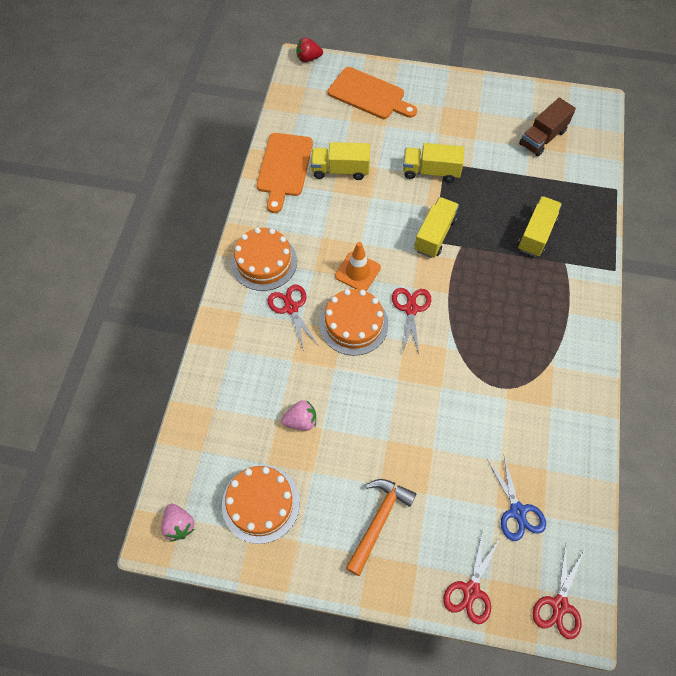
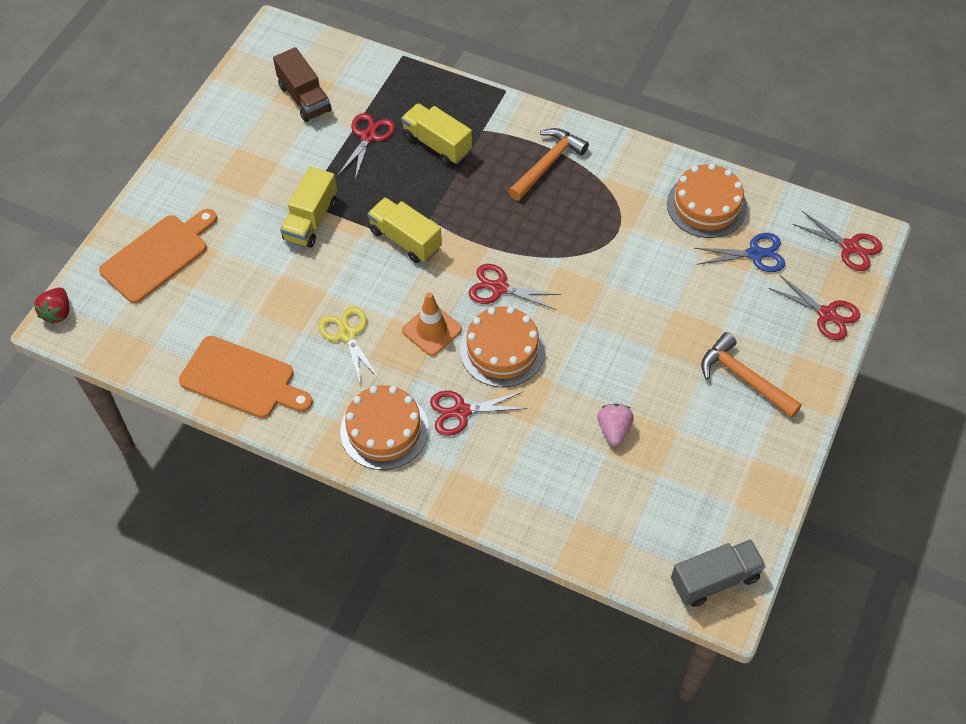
camera: 75 degrees left, 5 degrees down
pink strawberry [161,504,194,542] -> grey truck [671,539,766,607]
orange cake [222,465,300,544] -> orange cake moved to [667,163,747,238]
yellow truck [311,142,370,180] -> none
none -> yellow scissors [318,306,380,385]
none -> red scissors [338,113,395,180]
none -> orange hammer [508,128,589,201]

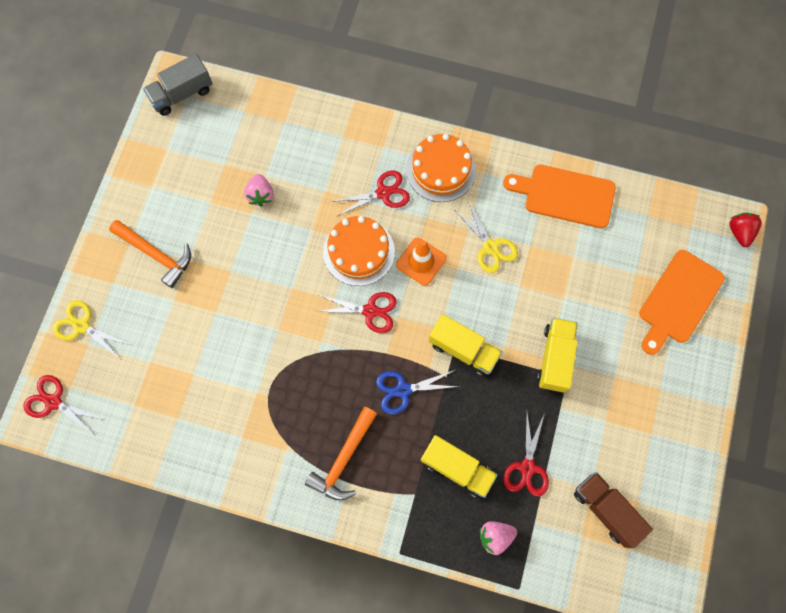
camera: 170 degrees right, 15 degrees up
orange cake [667,163,747,238] -> none
blue scissors [694,233,785,272] -> blue scissors moved to [376,370,460,415]
red scissors [769,274,860,340] -> yellow scissors [52,300,130,358]
none -> pink strawberry [480,521,517,555]

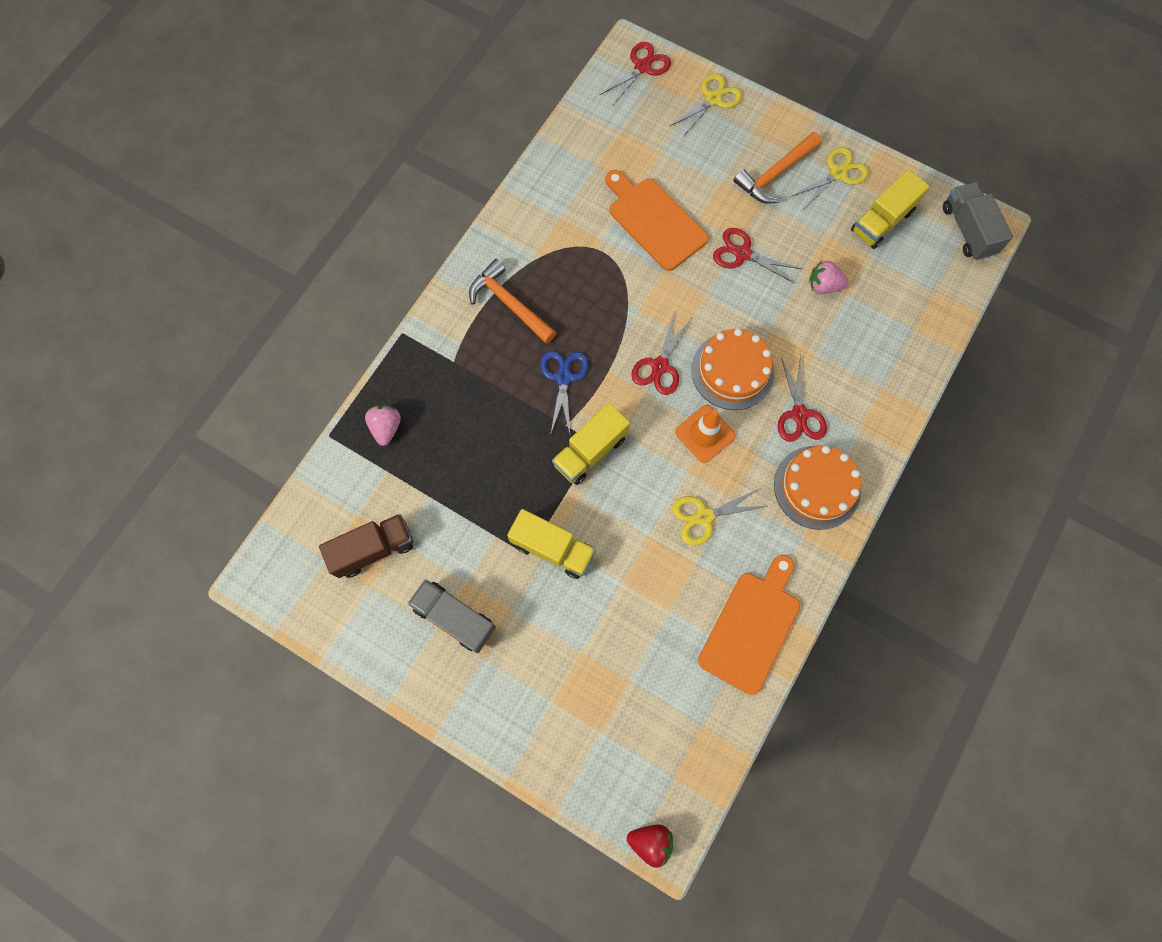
camera: 105 degrees right, 0 degrees up
yellow truck [421,435,498,499] -> yellow truck moved to [851,169,930,249]
red scissors [503,413,549,497] -> red scissors moved to [713,228,802,284]
orange cutting board [639,250,725,355] -> orange cutting board moved to [605,170,709,271]
none -> grey truck [408,579,496,653]
none -> yellow scissors [791,147,869,209]

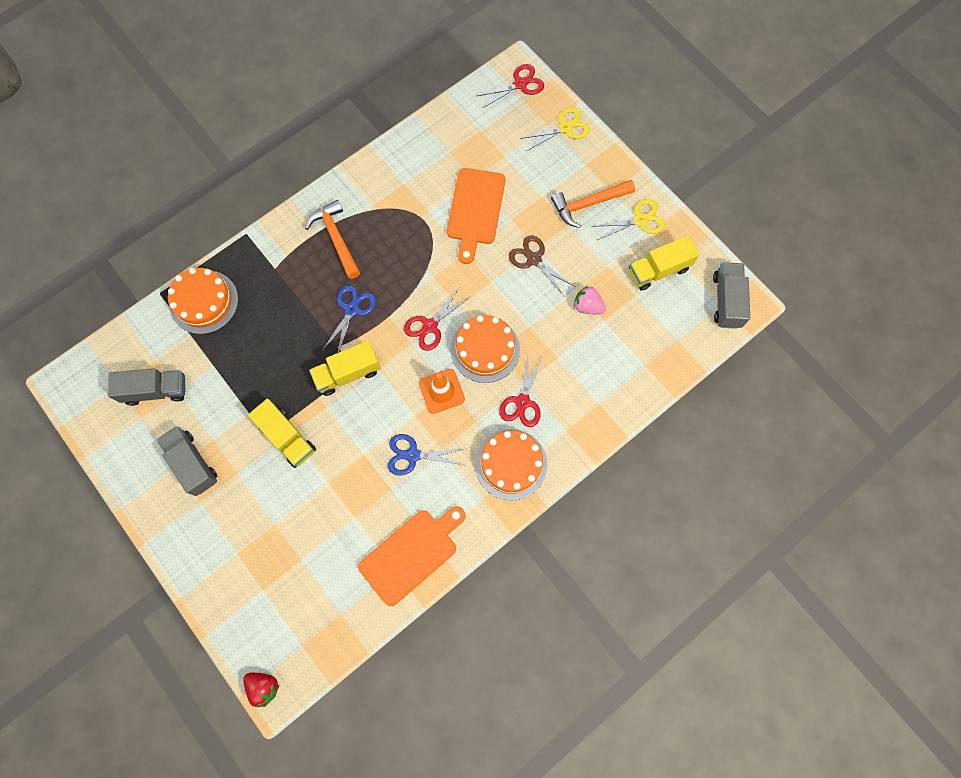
camera: 20 degrees right, 0 degrees up
brown truck [319,514,413,578] -> grey truck [108,368,185,406]
pink strawberry [365,405,401,446] -> orange cake [168,268,238,334]
orange cutting board [605,170,709,271] -> orange cutting board turned 150 degrees counterclockwise [447,168,505,264]
yellow scissors [672,488,768,545] -> blue scissors [388,434,464,475]
red scissors [713,228,802,284] -> brown scissors [509,235,575,297]

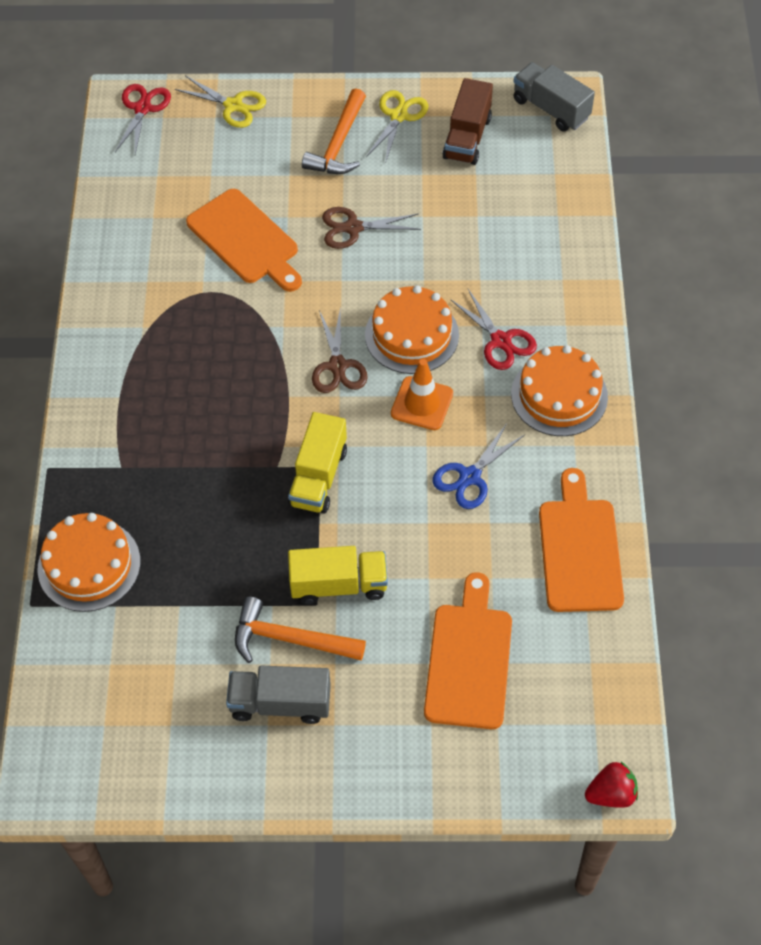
camera: 50 degrees left, 15 degrees down
grey truck [108,368,185,406] -> none
orange hammer [305,200,360,279] -> orange hammer moved to [235,597,366,663]
blue scissors [322,285,376,353] -> none
red scissors [404,286,471,351] -> brown scissors [312,307,368,393]
yellow scissors [520,107,590,151] -> yellow scissors turned 105 degrees clockwise [174,75,266,128]
pink strawberry [574,286,606,314] -> none
yellow truck [629,235,700,291] -> brown truck [442,78,493,165]
none -> orange cutting board [424,572,512,729]

